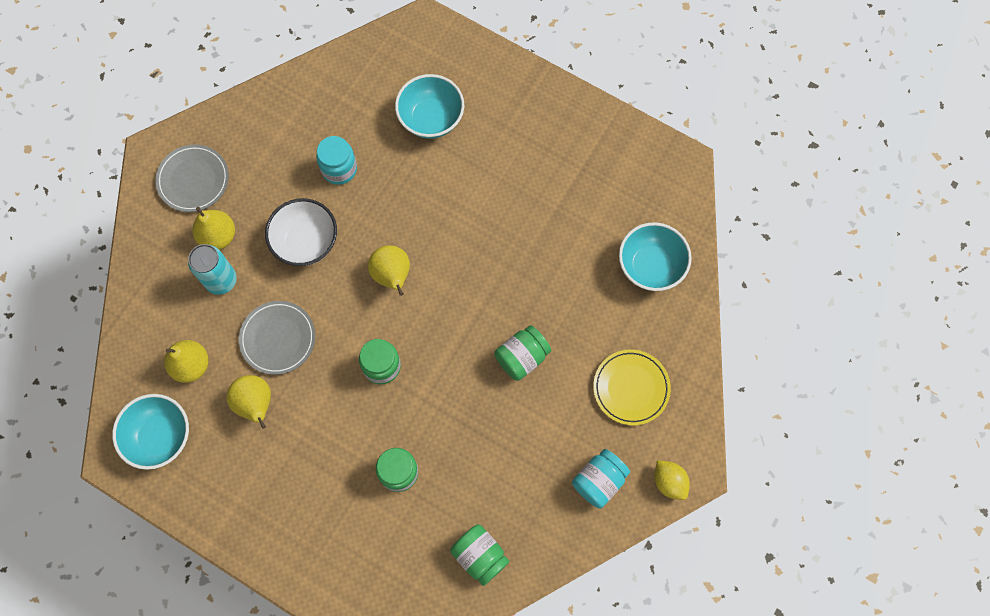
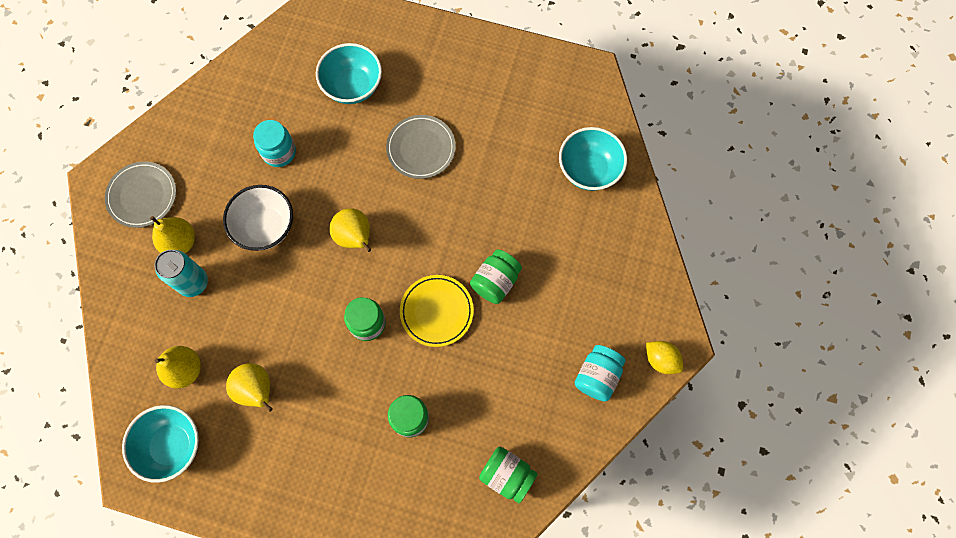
camera: 15 degrees left, 0 degrees up
grey plate [239,301,315,375] -> grey plate moved to [386,115,456,179]
yellow plate [593,349,671,425] -> yellow plate moved to [400,275,474,347]

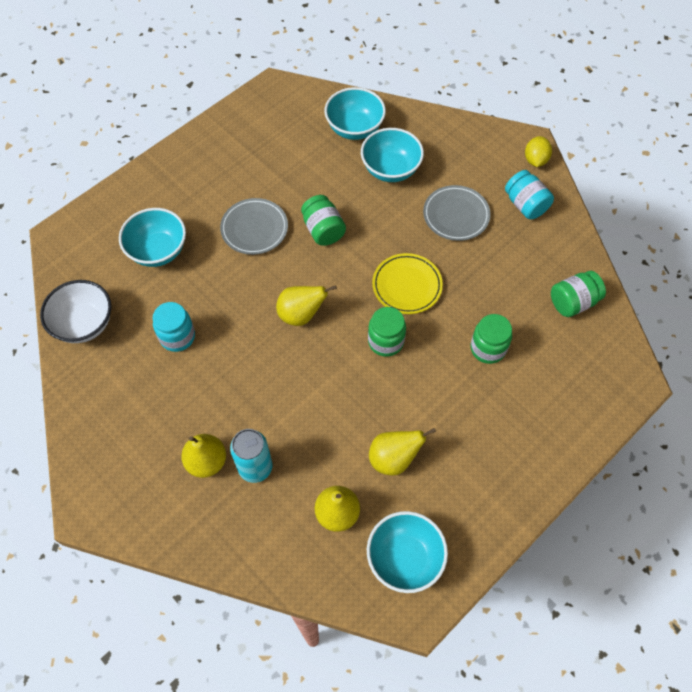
camera: 60 degrees left, 10 degrees down
grey plate [105,161,176,228] -> grey plate moved to [423,185,491,241]
white bowl [223,185,293,251] -> white bowl moved to [40,280,111,343]
green jar [470,249,522,304] -> green jar moved to [301,195,346,246]
yellow lemon [646,341,683,374] -> yellow lemon turned 60 degrees counterclockwise [525,136,552,167]
none -> turquoise bowl [361,128,424,182]

